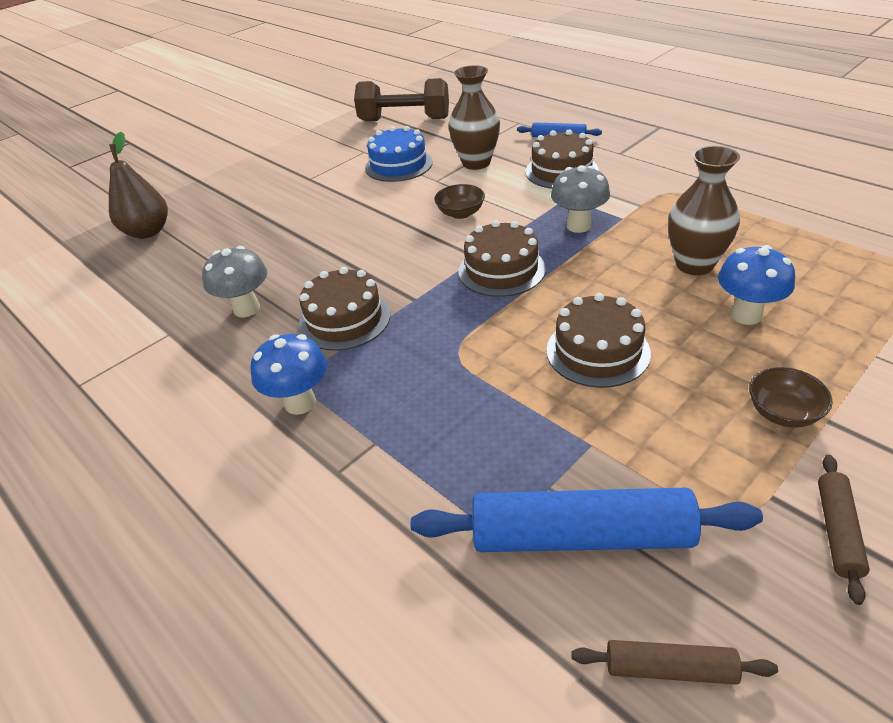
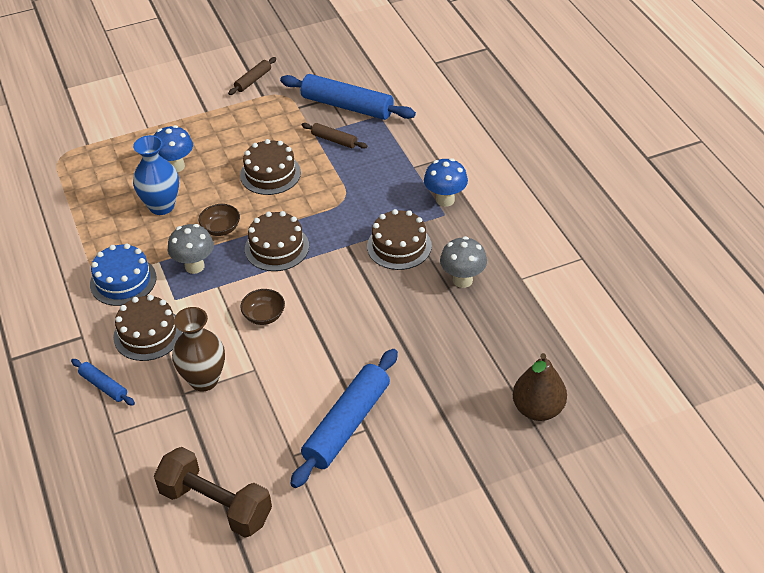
camera: 160 degrees left, 5 degrees up
blue cake [365,126,433,182] -> blue cake moved to [90,243,156,306]
brown rolling pin [572,640,778,685] -> brown rolling pin moved to [302,123,367,149]
brown vase [668,146,740,275] -> blue vase [133,135,179,215]
brown bowl [749,367,833,428] -> brown bowl moved to [199,204,240,236]
none -> blue rolling pin [290,349,398,488]

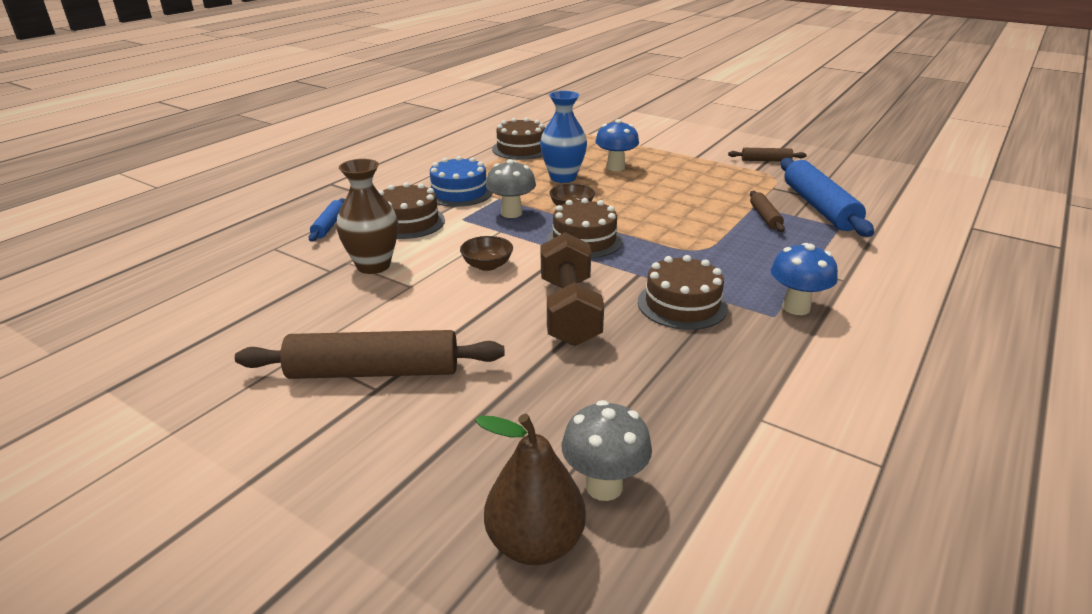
camera: 55 degrees right, 15 degrees down
brown dumbbell [154,447,272,538] -> brown dumbbell moved to [541,232,604,346]
brown cake [240,139,301,195] -> brown cake moved to [492,118,545,160]
blue rolling pin [290,349,398,488] -> brown rolling pin [235,330,504,379]
grey mushroom [440,236,487,288] -> grey mushroom moved to [561,400,652,501]

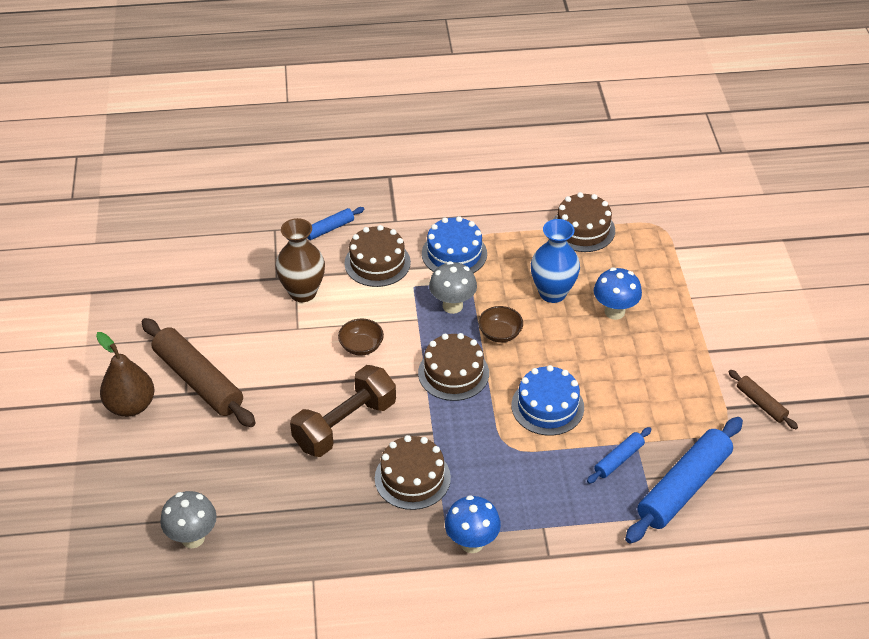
camera: 50 degrees right, 15 degrees up
brown pear [475,414,586,565] -> brown pear moved to [96,332,155,417]
brown rolling pin [750,191,785,232] -> blue rolling pin [587,427,652,484]
none -> blue cake [511,365,584,436]

